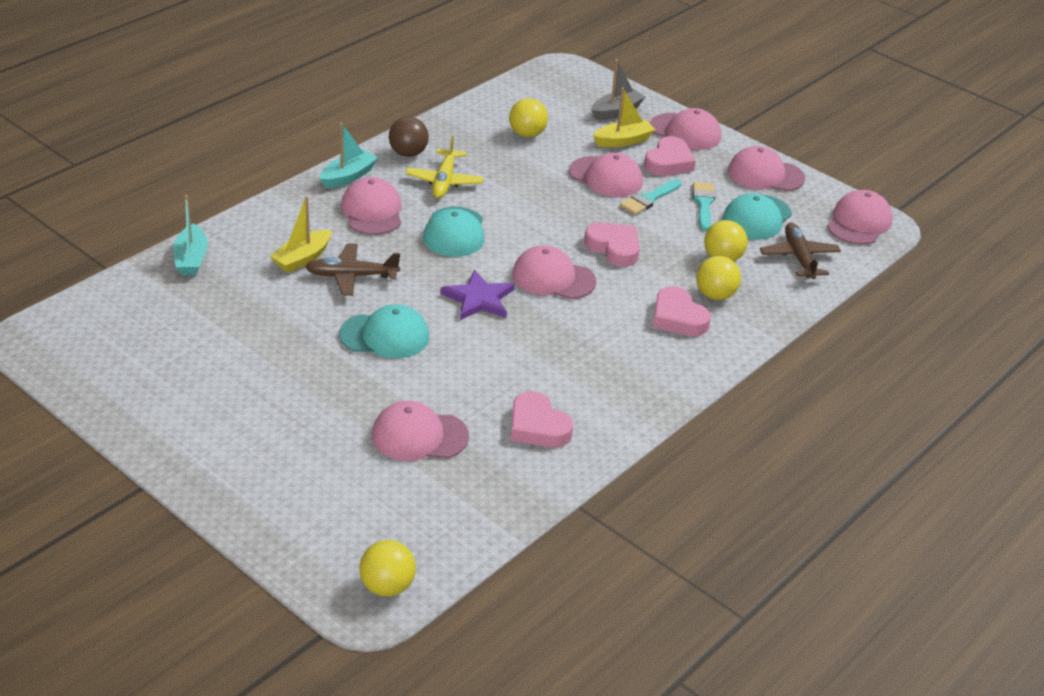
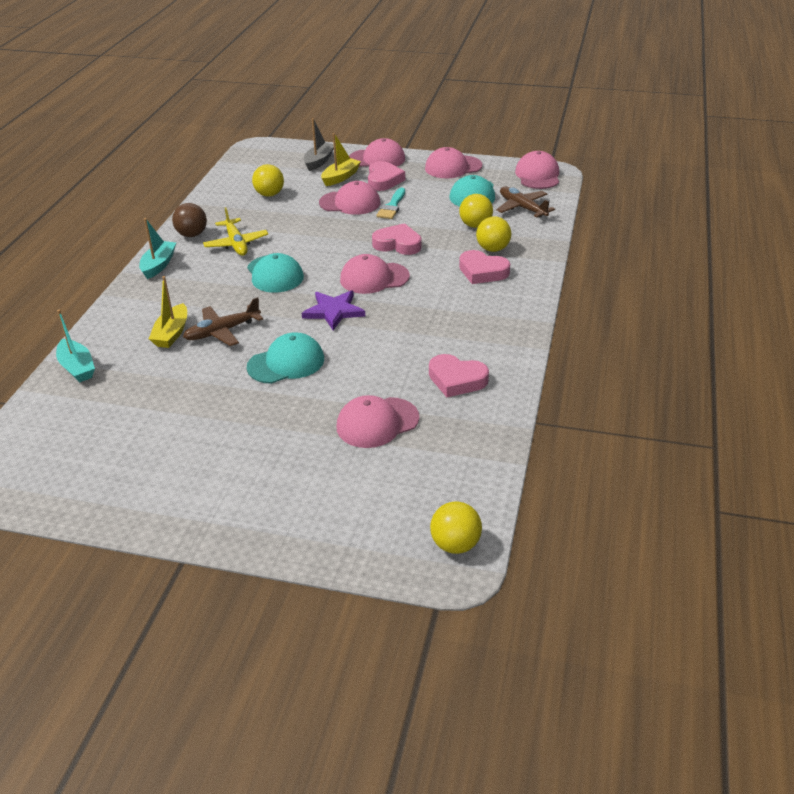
camera: 25 degrees left, 0 degrees up
pink cap [341,177,402,235] -> none
turquoise brush [693,182,715,231] -> none

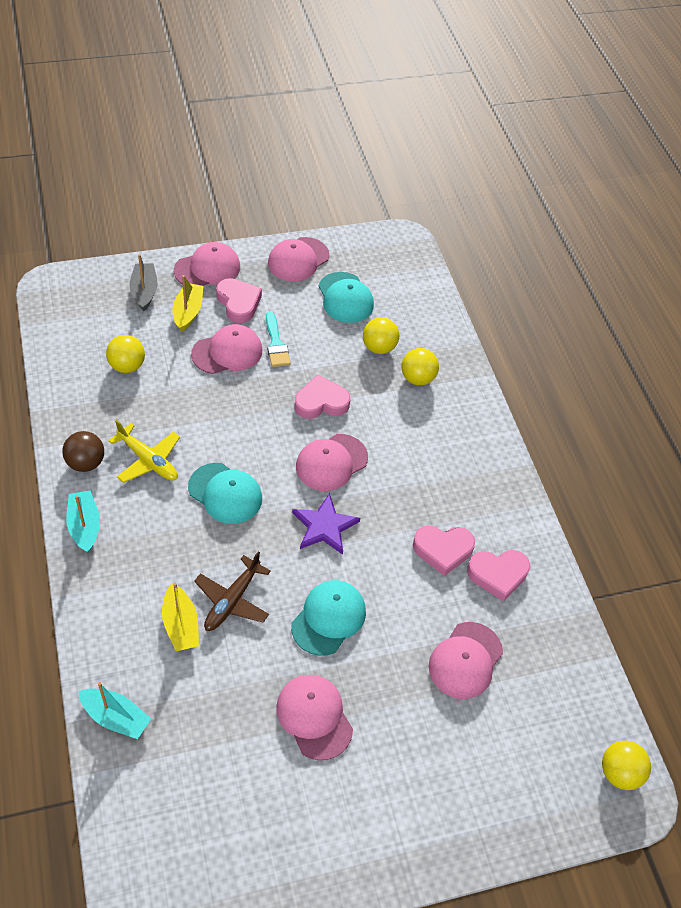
camera: 35 degrees left, 15 degrees up
pink heart [459,250,510,284] -> pink heart moved to [413,525,475,576]
brown plane [496,187,555,218] -> none
pink cap [515,151,559,189] -> pink cap moved to [276,675,353,761]

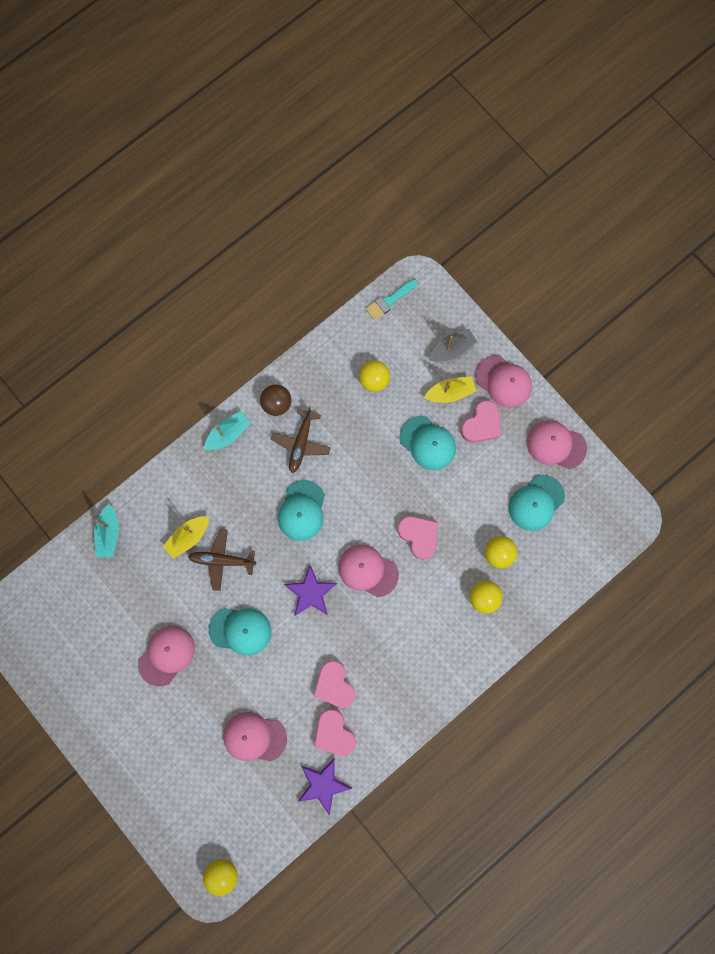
camera: 70 degrees right, 25 degrees up
yellow plane [108,420,180,483] -> brown plane [271,407,331,473]
pink cap [191,324,262,374] -> turquoise cap [400,416,456,470]
turquoise brush [266,312,291,367] -> turquoise brush moved to [365,279,418,320]
none -> purple star [298,758,352,816]

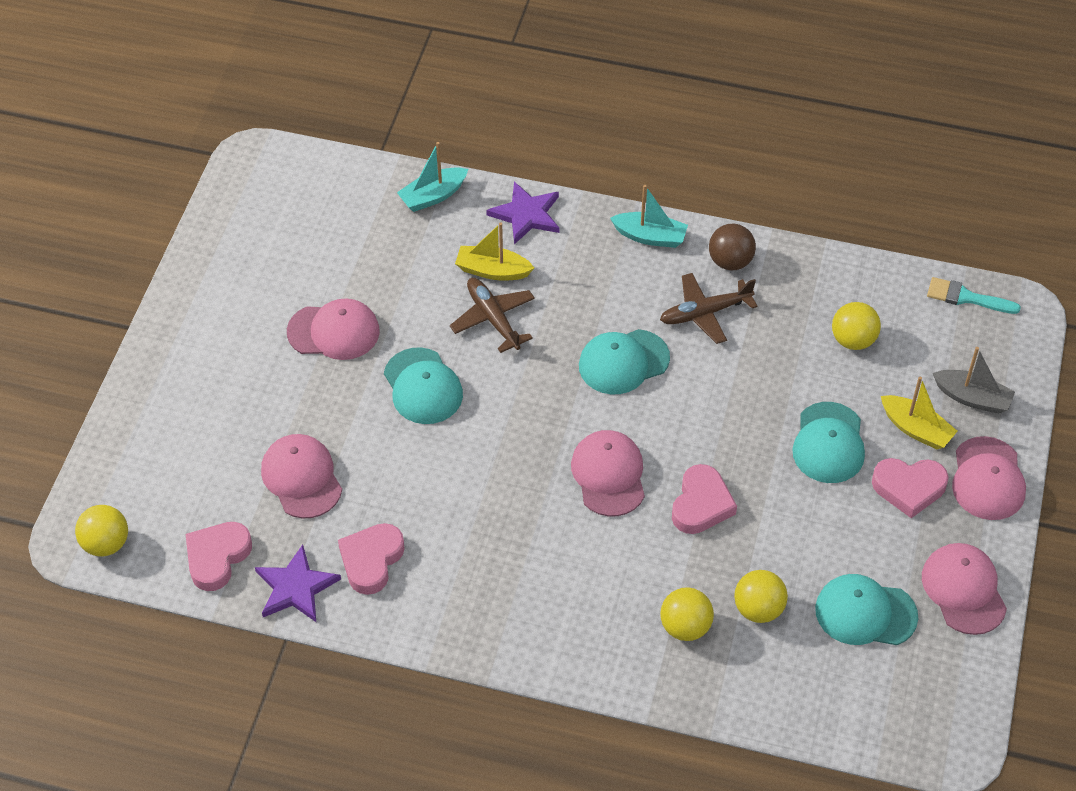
camera: 55 degrees right, 25 degrees down
purple star [284,565,337,616] -> purple star moved to [486,181,559,244]
pink heart [313,660,355,708] -> pink heart moved to [185,522,252,591]

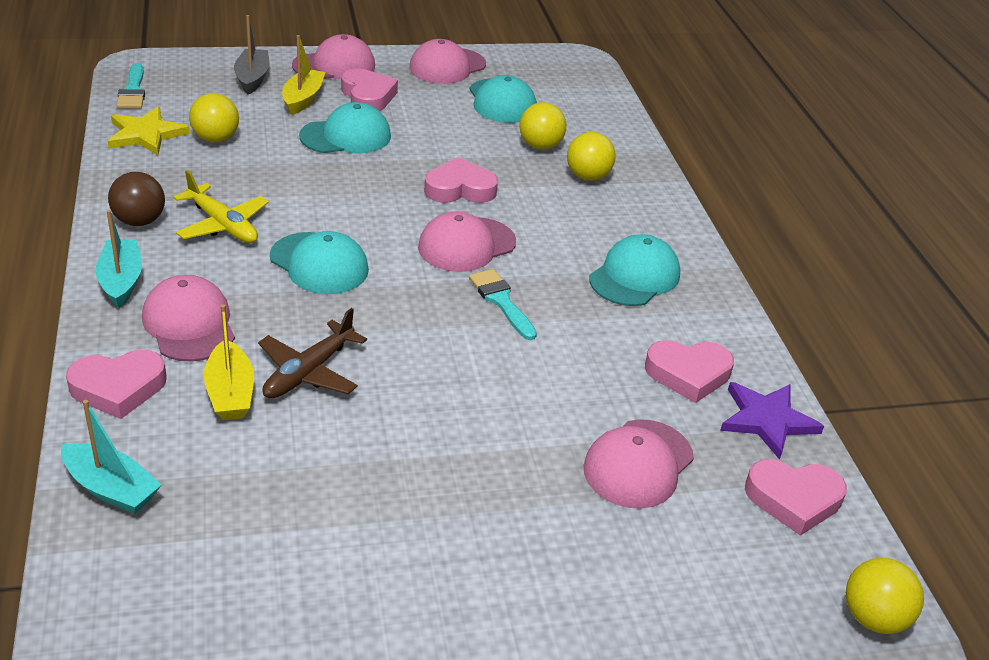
camera: 120 degrees left, 15 degrees down
pink cap [287,298,380,360] -> pink cap moved to [142,275,235,362]
turquoise cap [384,347,463,424] -> turquoise cap moved to [589,234,680,306]
purple star [486,181,559,244] -> pink heart [66,350,167,419]
brown plane [660,273,758,344] -> yellow plane [173,170,269,243]
none -> yellow star [108,107,190,155]
none -> turquoise brush [469,269,537,340]

